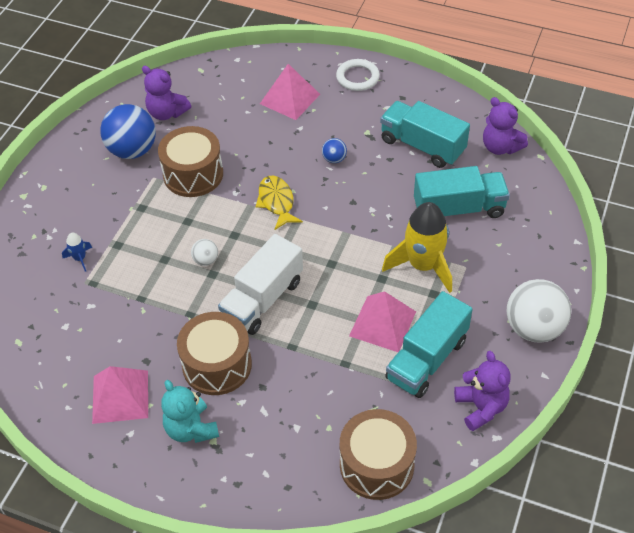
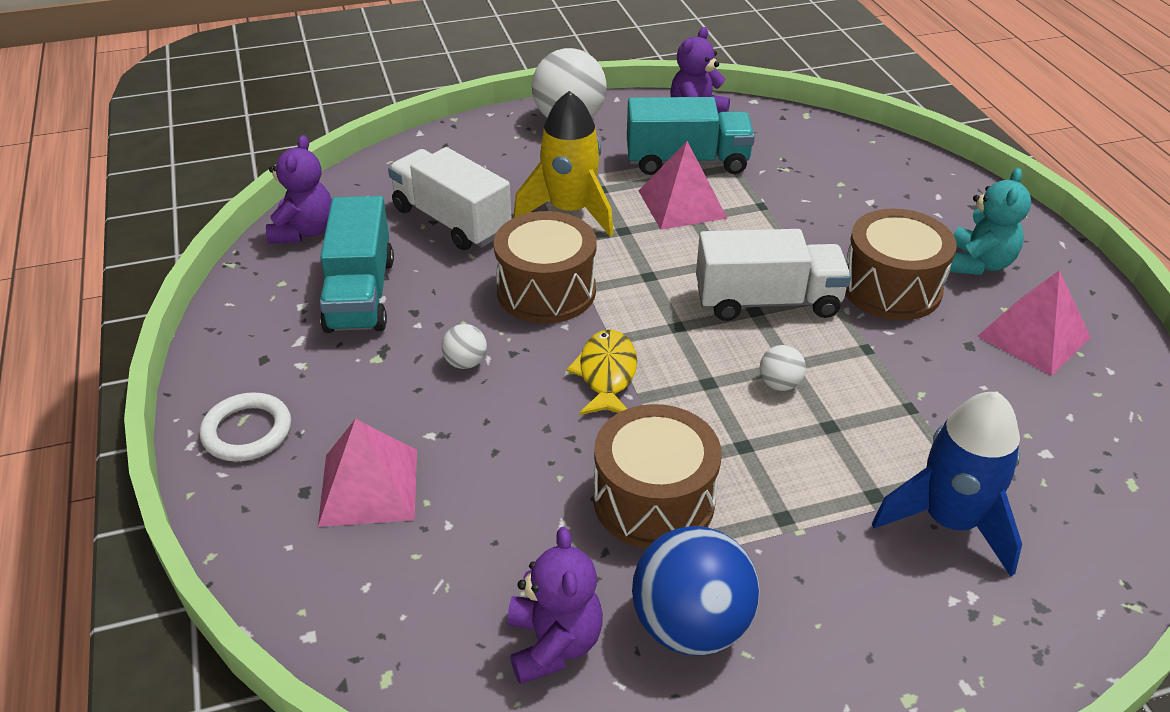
camera: 130 degrees left, 10 degrees down
blue rocket [62,233,92,271] -> blue rocket [872,392,1022,577], size x2.31
yellow fish [255,176,303,230] -> yellow fish turned 150 degrees clockwise [567,330,637,415]
blue ball [322,138,347,163] -> white ball [442,324,487,369]
brown drum [340,409,417,500] -> brown drum moved to [494,211,597,324]
turquoise truck [414,166,510,218] -> white truck [388,147,512,250]

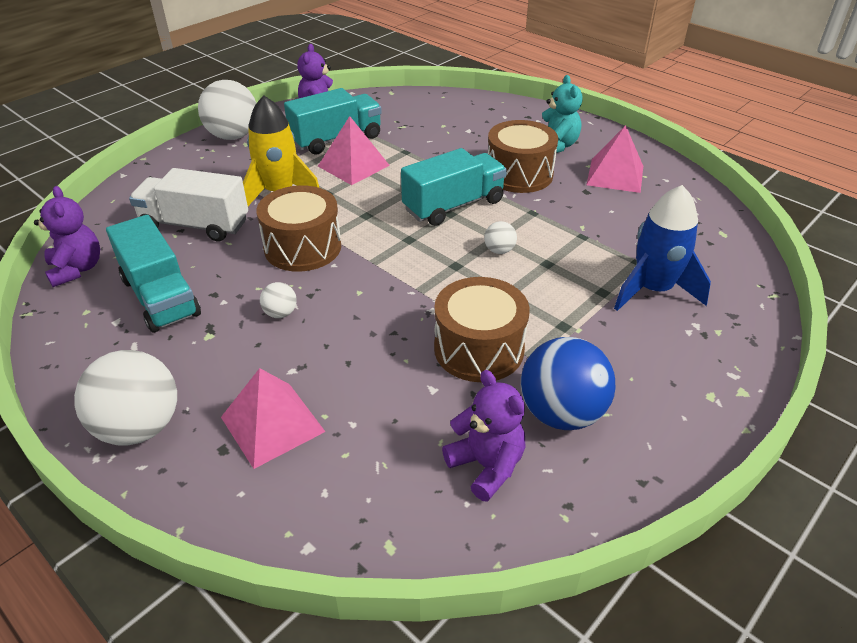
camera: 30 degrees left, 0 degrees up
white ring [199,392,291,461] -> white ball [74,350,177,446]
yellow fish [567,330,637,415] -> none
white truck [696,229,851,321] -> turquoise truck [401,148,507,226]

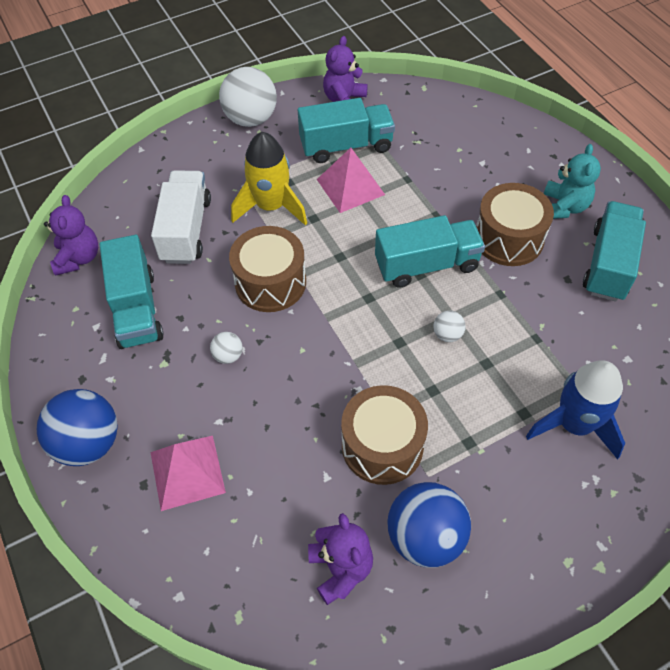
camera: 20 degrees right, 15 degrees up
white ball [74,350,177,446] -> blue ball [37,389,118,466]
white truck [129,168,248,242] -> white truck turned 60 degrees clockwise [151,170,211,264]
pink pyramid [586,125,643,193] -> turquoise truck [583,201,646,302]

